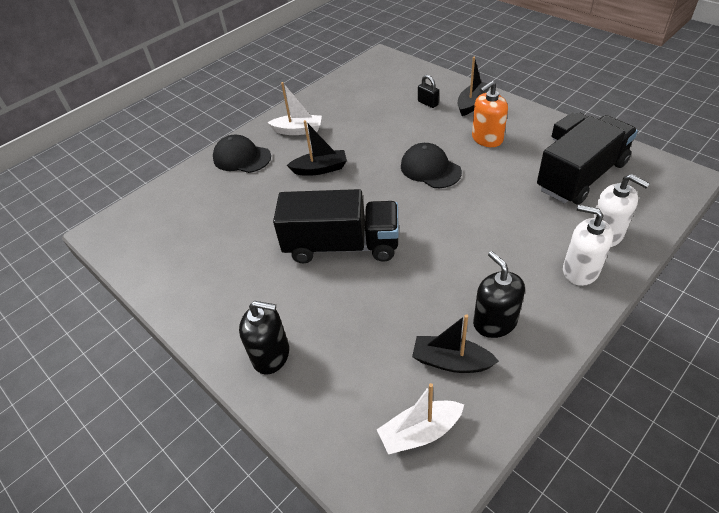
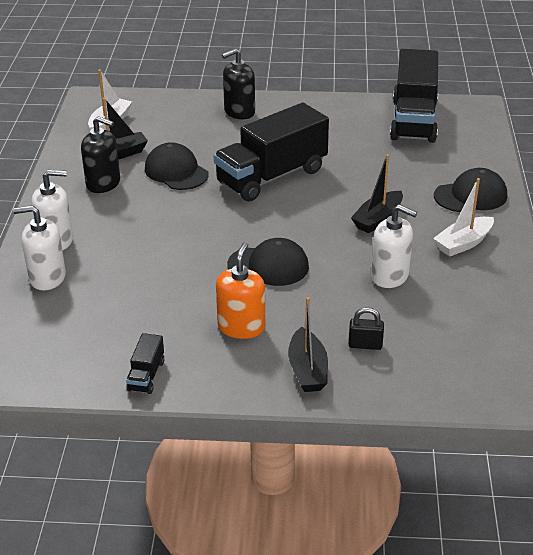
camera: 135 degrees right, 10 degrees down
black truck [537,115,638,205] -> black truck moved to [390,49,438,143]
none -> black cap [145,142,209,190]
none -> white soap dispenser [371,204,417,288]

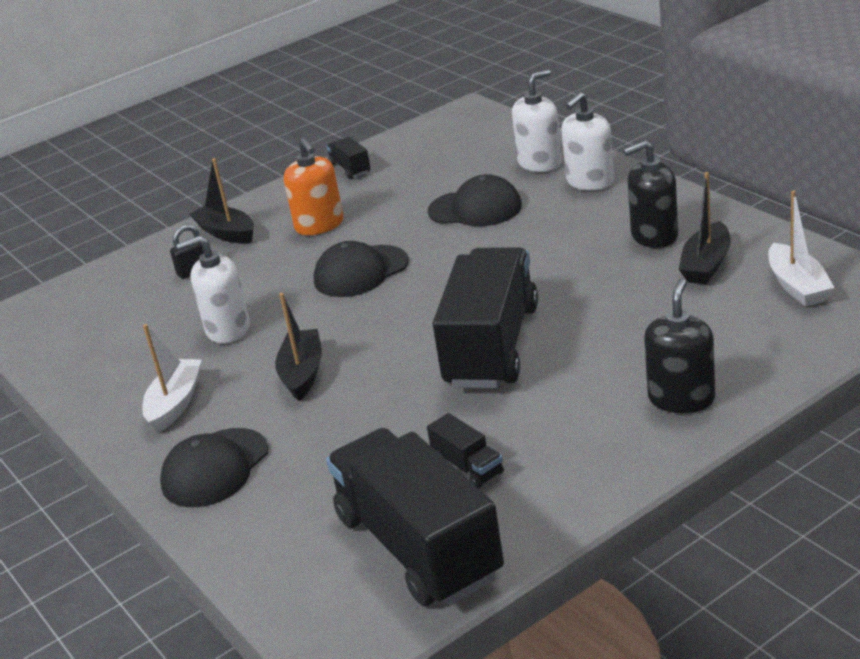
camera: 145 degrees right, 5 degrees down
black cap [145,142,209,190] -> black cap moved to [428,174,522,226]
none -> black truck [427,413,504,488]

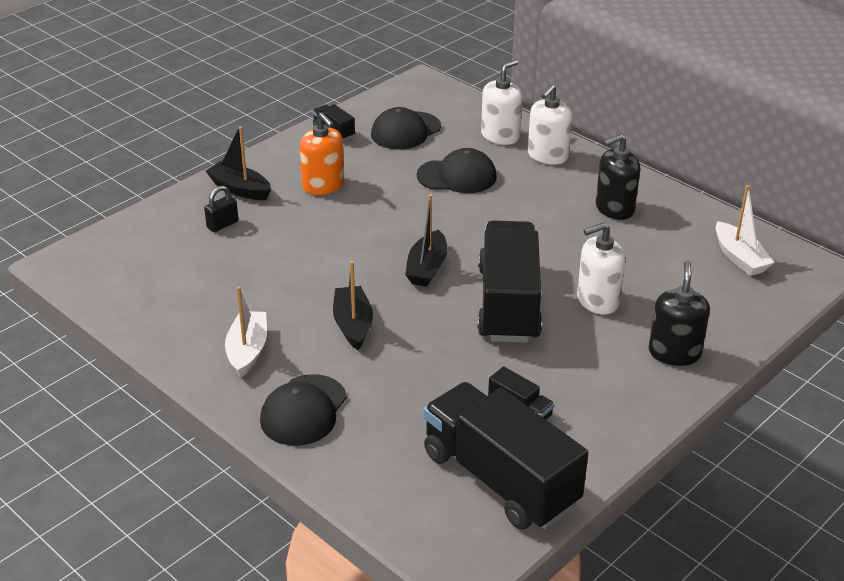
camera: 15 degrees left, 5 degrees up
white soap dispenser [176,236,250,344] -> white soap dispenser moved to [577,222,625,314]
black cap [313,241,409,297] -> black cap moved to [371,107,441,150]
black boat [679,172,731,284] -> black boat moved to [405,194,447,287]

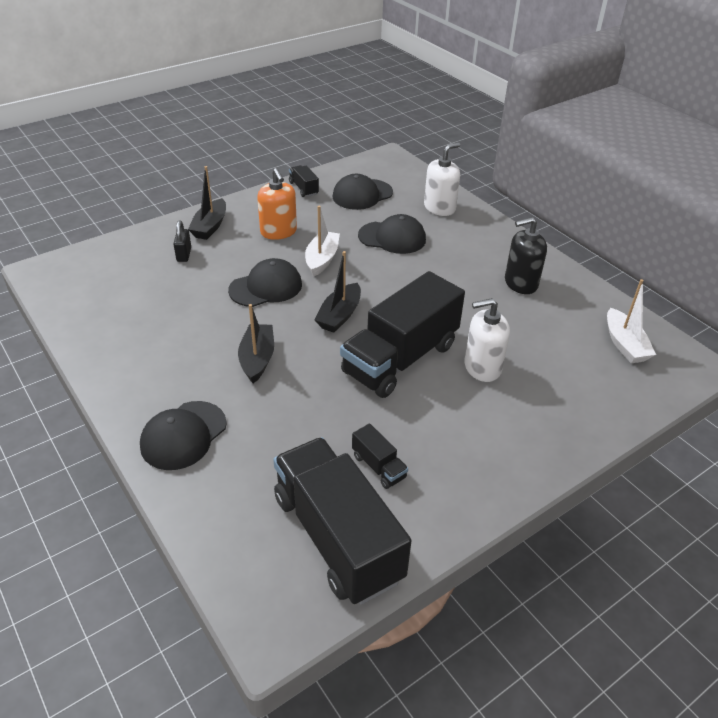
camera: 10 degrees right, 5 degrees up
black padlock [204,186,238,232] -> black padlock turned 60 degrees counterclockwise [173,221,191,262]
black boat [206,126,271,200] -> black boat turned 120 degrees counterclockwise [188,166,226,240]
white boat [225,286,267,378] -> white boat moved to [305,206,340,277]
black truck [477,220,542,343] -> black truck turned 150 degrees counterclockwise [340,271,465,398]
white soap dispenser [528,84,572,165] -> none
black soap dispenser [649,261,710,366] -> none
none -> black cap [228,258,302,307]

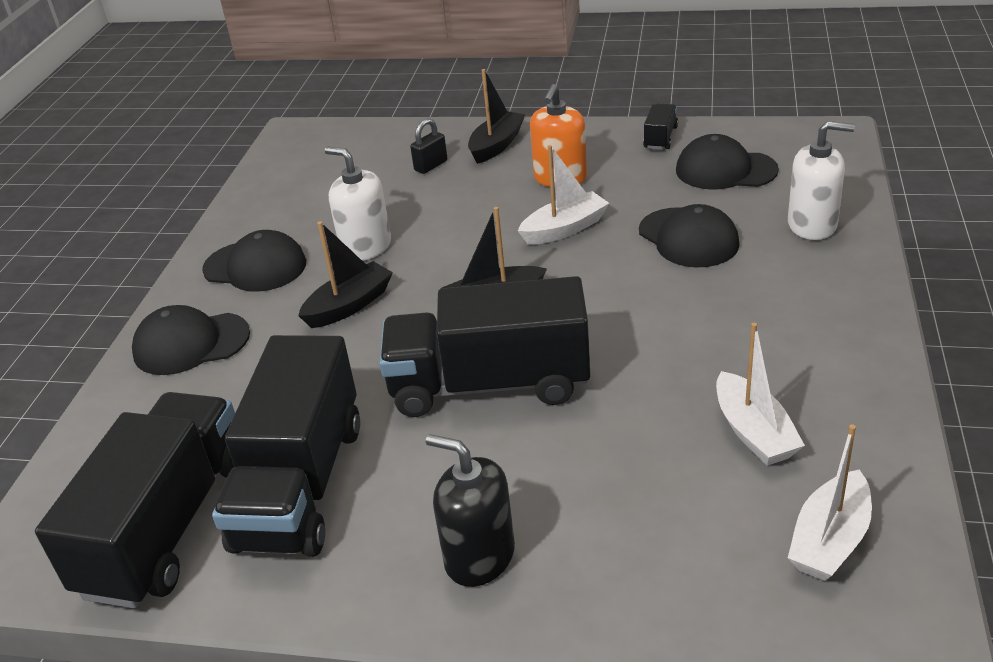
camera: 50 degrees right, 5 degrees down
black boat [188,166,226,240] -> black boat turned 150 degrees clockwise [468,69,525,164]
black cap [228,258,302,307] -> black cap moved to [202,230,306,292]
black truck [352,424,408,489] -> black truck [212,335,360,557], size x2.41
white soap dispenser [465,298,510,382] -> white soap dispenser moved to [325,147,391,261]
black soap dispenser [505,217,547,294] -> black soap dispenser moved to [426,434,515,587]
none -> white boat [716,323,805,466]

